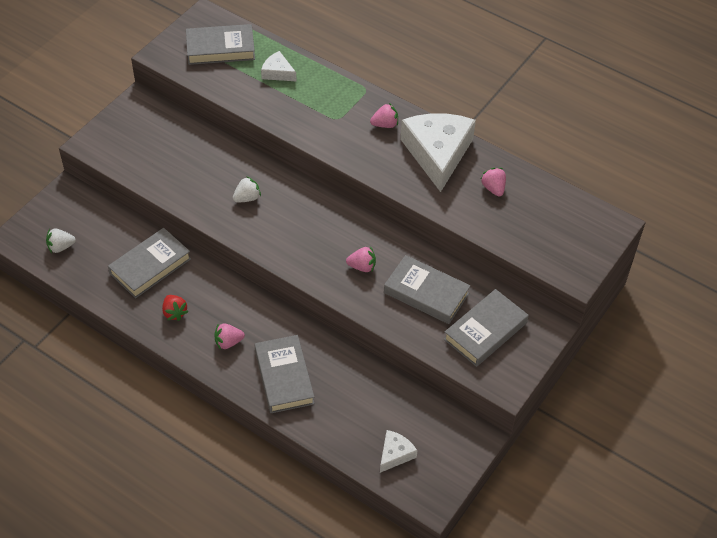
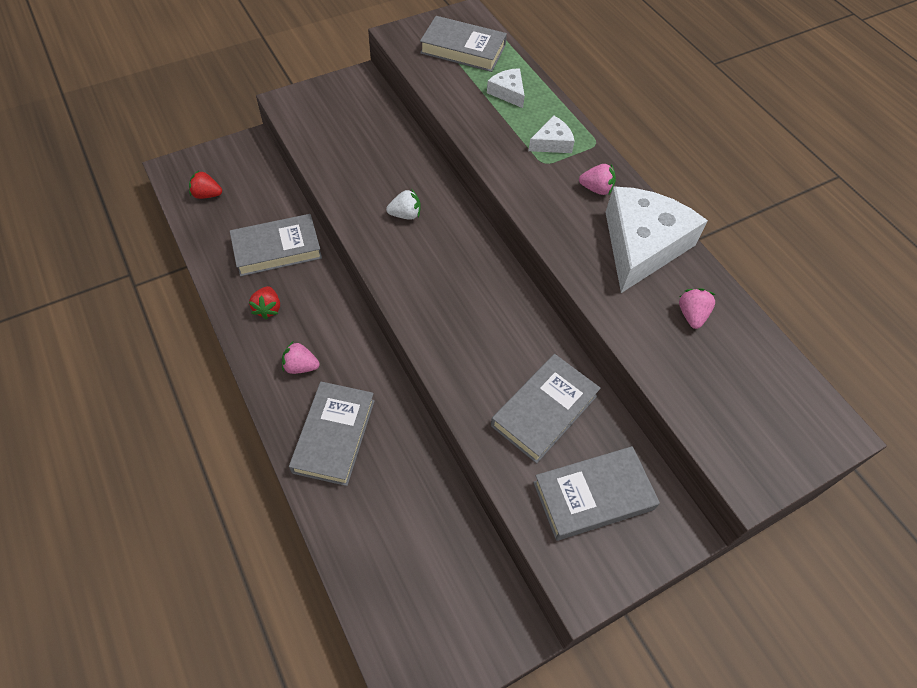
camera: 25 degrees right, 5 degrees up
white strawberry [46,229,76,253] -> red strawberry [189,170,222,199]
pink strawberry [346,246,376,272] -> none
white cheese [380,430,417,473] -> white cheese moved to [528,116,575,153]
grey book [384,255,471,324] -> grey book turned 75 degrees clockwise [491,354,601,463]

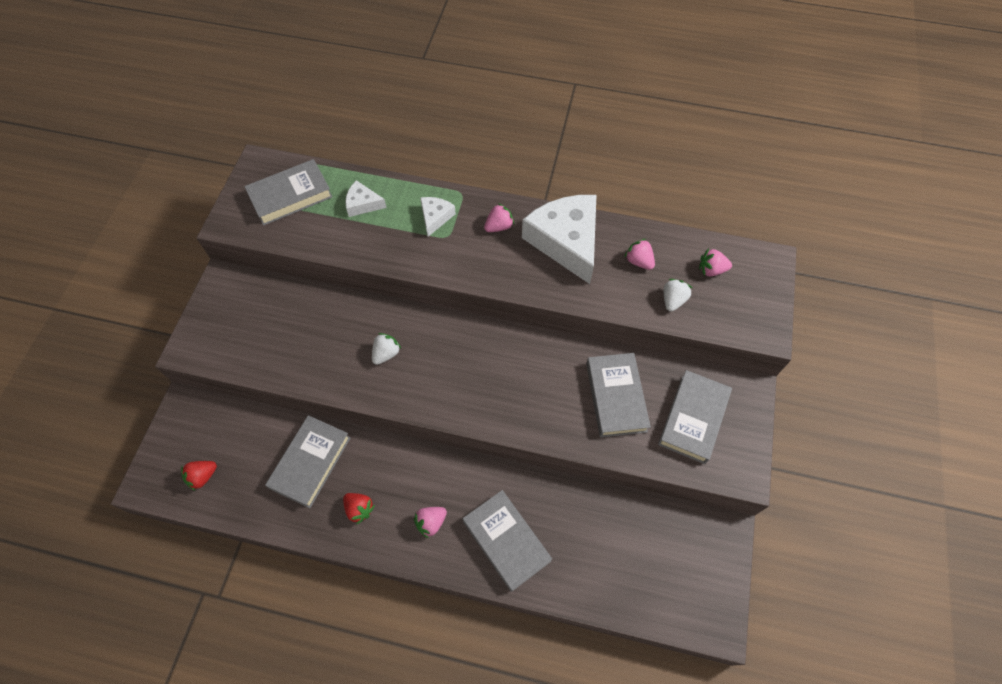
camera: 45 degrees left, 5 degrees up
none -> white strawberry [663,279,692,311]
none -> pink strawberry [699,248,732,276]

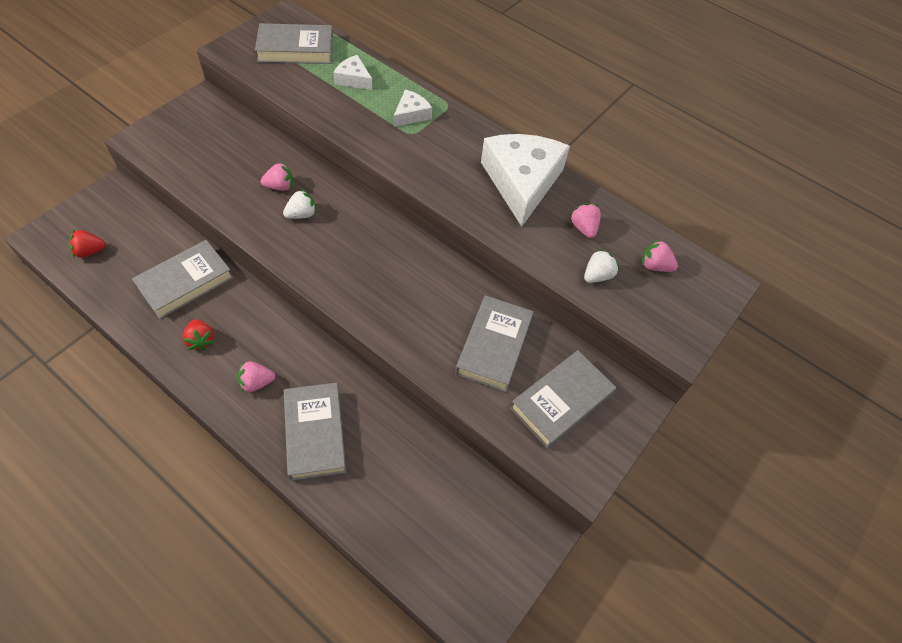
camera: 20 degrees right, 5 degrees down
pink strawberry [484,203,514,232] -> pink strawberry moved to [261,163,293,191]

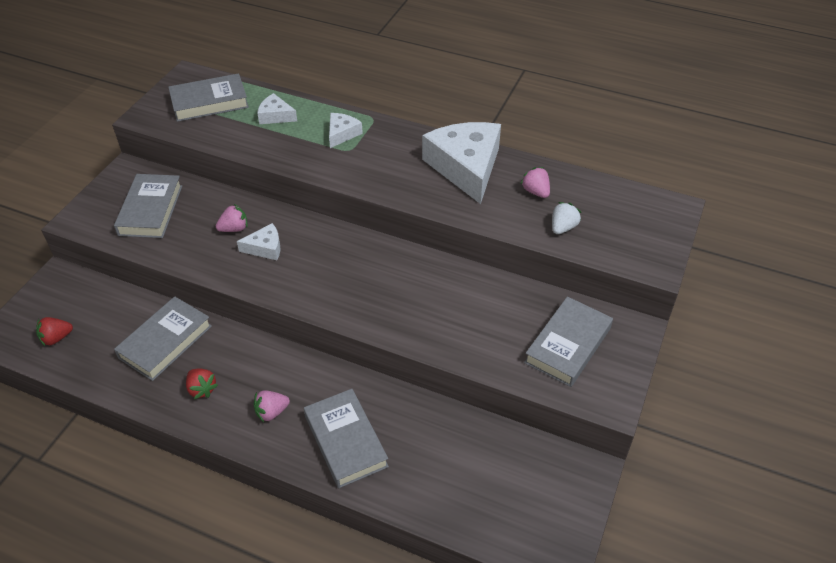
camera: 10 degrees left, 10 degrees down
white strawberry [283,189,316,219] -> white cheese [237,223,281,260]
grey book [455,295,534,392] -> grey book moved to [114,174,182,238]
pink strawberry [642,239,678,272] -> none

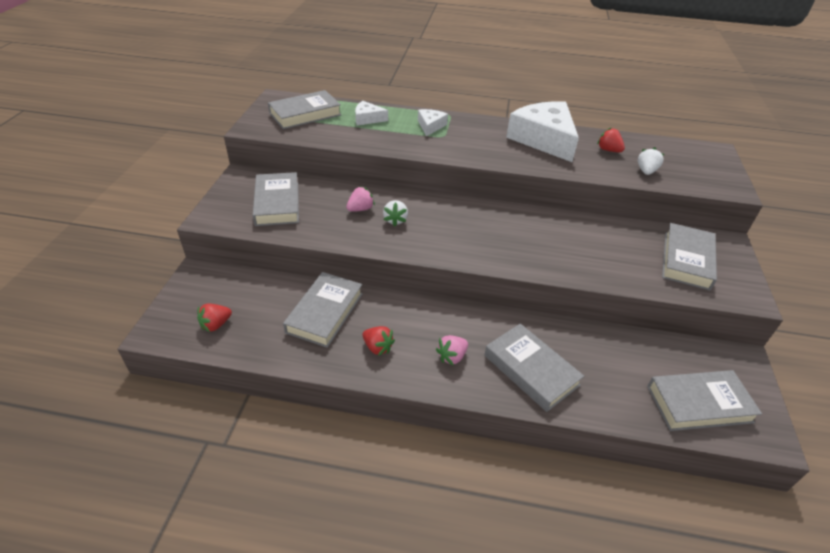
camera: 15 degrees left, 5 degrees down
white cheese [237,223,281,260] -> white strawberry [383,200,408,227]
pink strawberry [521,167,550,198] -> red strawberry [597,128,625,152]
none -> grey book [647,370,762,431]

